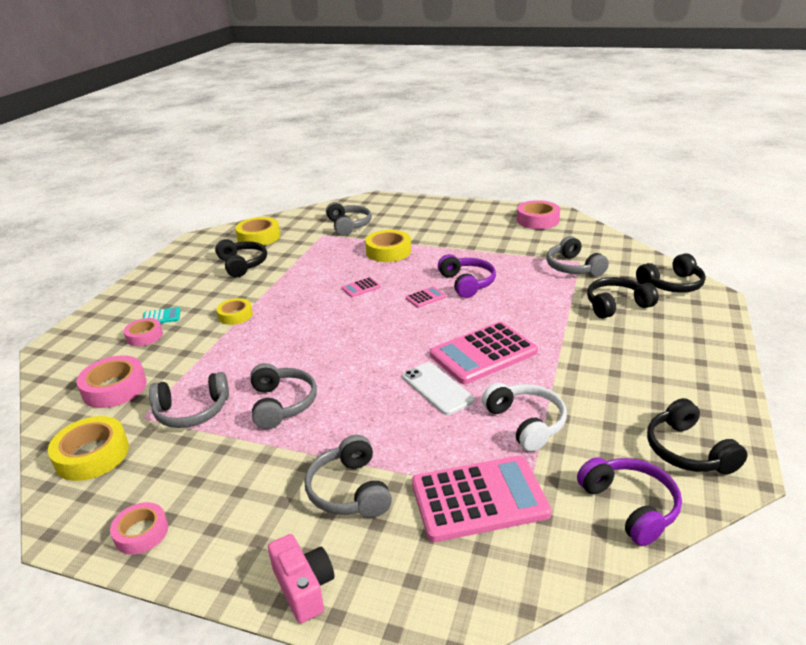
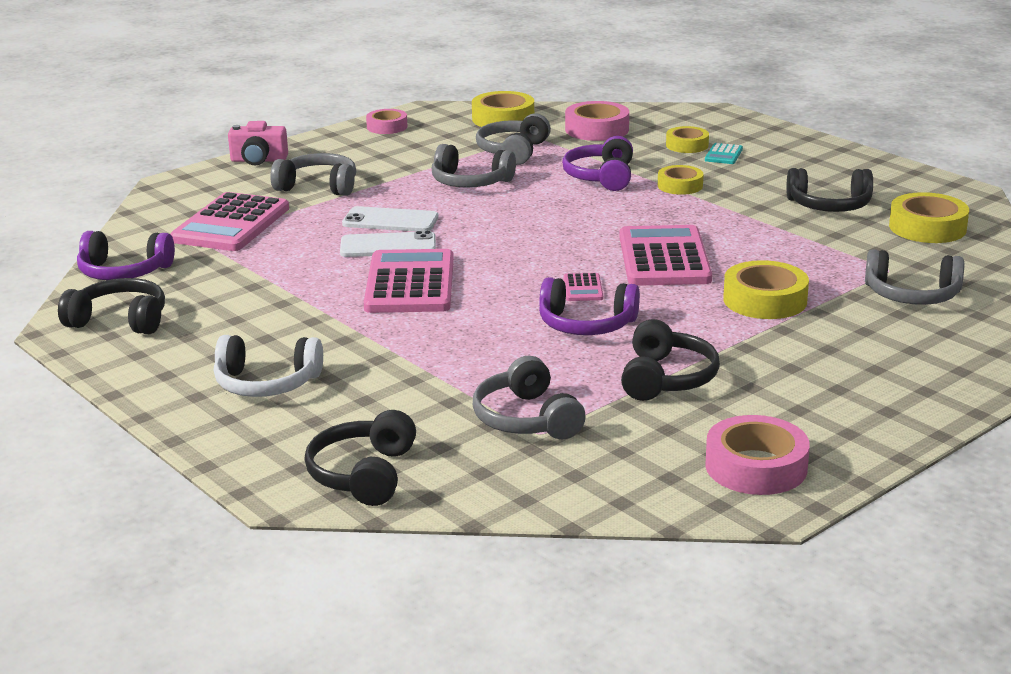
camera: 120 degrees right, 5 degrees down
pink tape [123,318,163,346] -> yellow tape [666,126,709,153]
pink calculator [342,277,381,297] -> pink calculator [620,225,712,286], size x2.31
white headphones [482,383,567,452] -> white headphones moved to [214,335,323,397]
grey headphones [546,236,609,277] -> grey headphones turned 120 degrees counterclockwise [473,356,586,439]
black headphones [587,277,659,319] -> black headphones moved to [621,319,720,401]
none -> white phone [342,206,439,231]
none -> purple headphones [562,136,633,191]

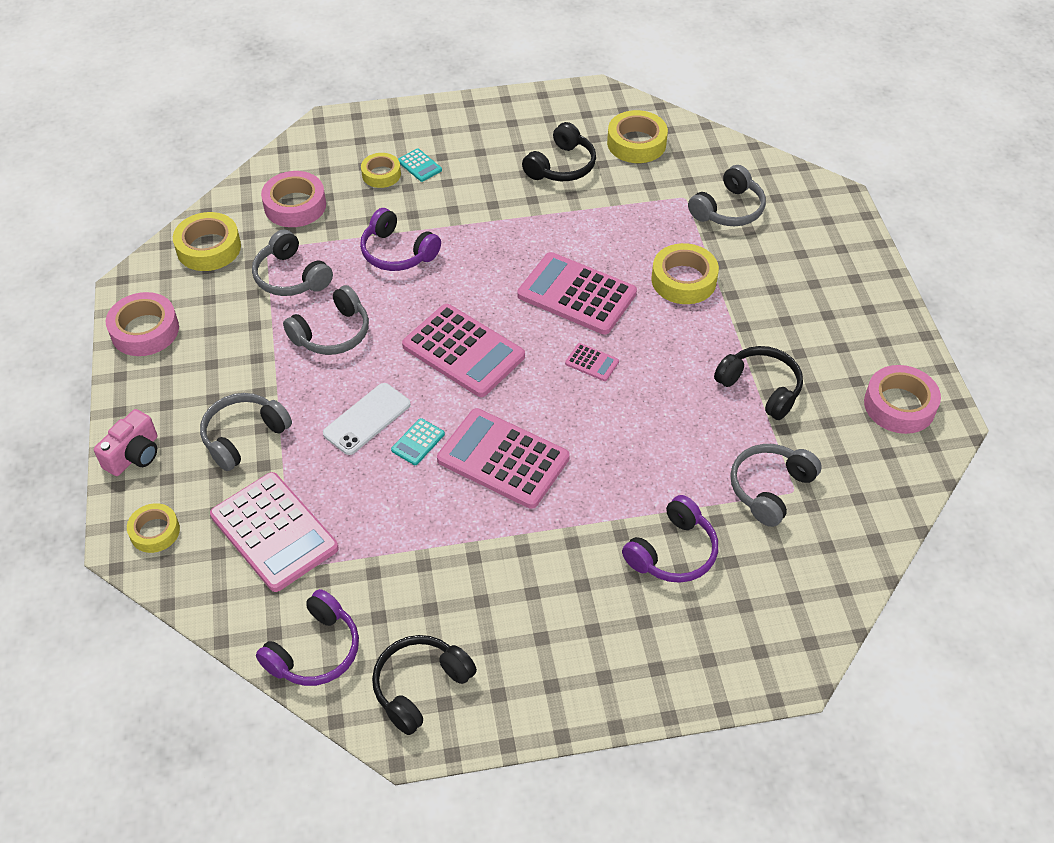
camera: 60 degrees left, 25 degrees up
white headphones [214,335,323,397] -> none
black headphones [304,410,416,506] -> none
white phone [340,231,436,257] -> turquoise calculator [391,418,445,465]
pink tape [366,109,407,134] -> pink tape [106,292,179,356], size x1.55
grey headphones [473,356,586,439] -> grey headphones turned 120 degrees clockwise [730,444,822,527]
purple headphones [539,277,640,335] -> purple headphones moved to [622,495,718,583]
yellow tape [658,165,703,195] -> yellow tape moved to [127,503,180,553]
none -> pink calculator [402,304,525,397]

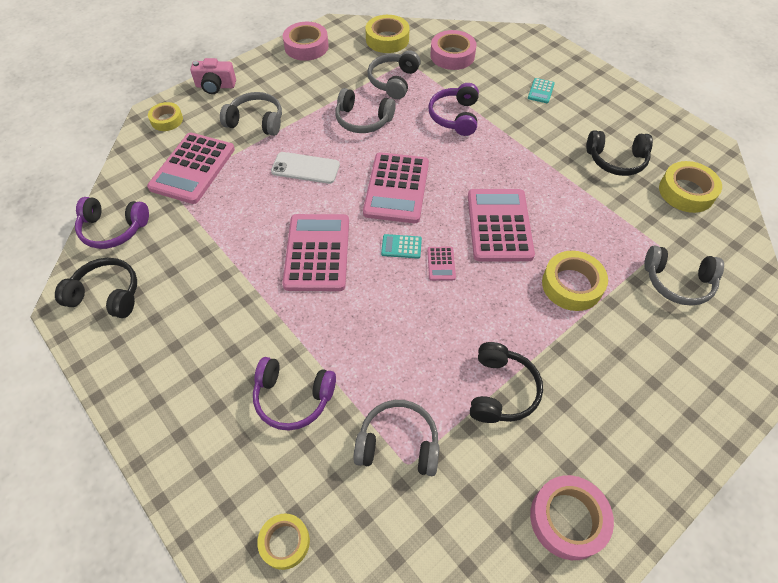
camera: 60 degrees right, 5 degrees up
yellow tape [361,153,401,188] -> yellow tape moved to [257,513,310,570]
turquoise calculator [391,418,445,465] -> turquoise calculator moved to [381,234,422,259]

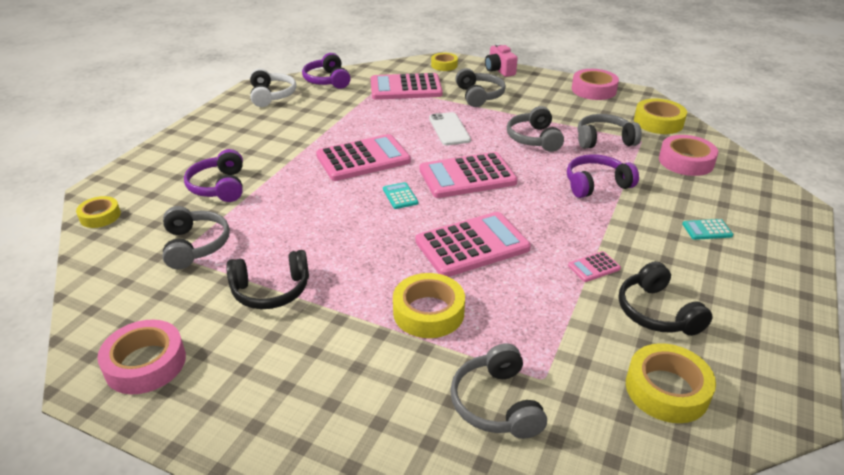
camera: 65 degrees right, 20 degrees down
black headphones [55,258,137,318] -> white headphones [250,68,296,107]
pink calculator [427,247,456,281] -> pink calculator moved to [568,251,621,282]

